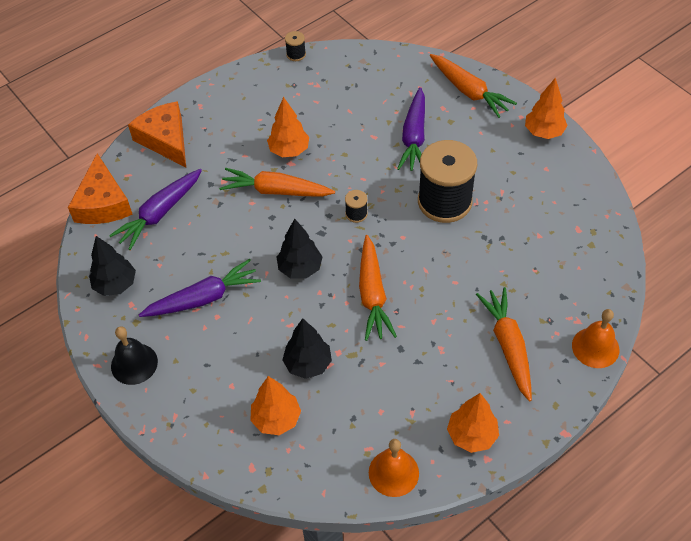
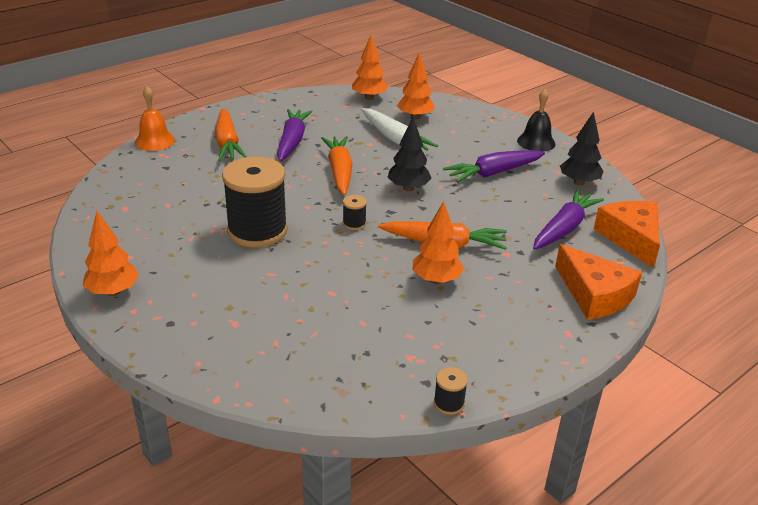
camera: 175 degrees right, 20 degrees down
black tree [282,318,332,379] -> white carrot [361,108,438,150]
orange bell [369,439,419,497] -> none
purple carrot [397,87,425,171] -> purple carrot moved to [277,109,313,161]
orange carrot [430,54,517,118] -> none
orange tree [447,393,499,453] -> orange tree moved to [352,35,388,100]

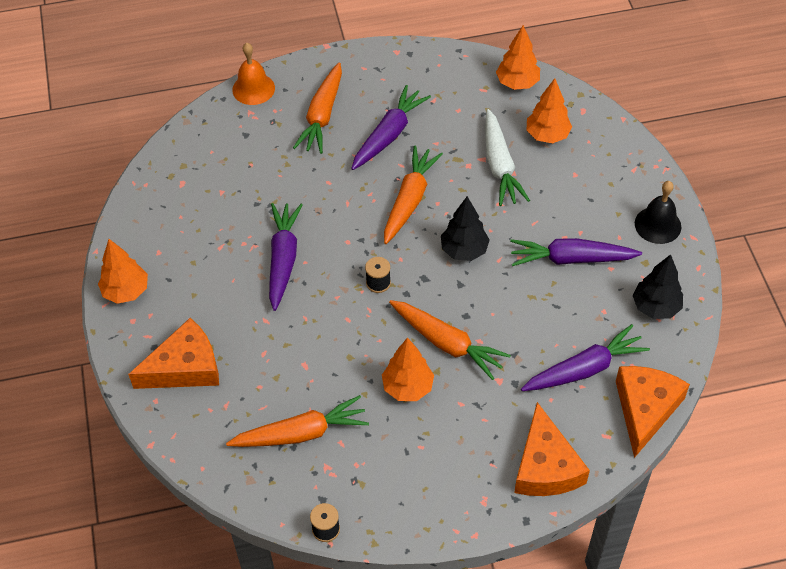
camera: 30 degrees right, 20 degrees up
black spool [222,157,288,248] -> purple carrot [269,203,303,311]
none -> orange cheese [128,318,219,389]
none -> orange carrot [226,395,369,447]

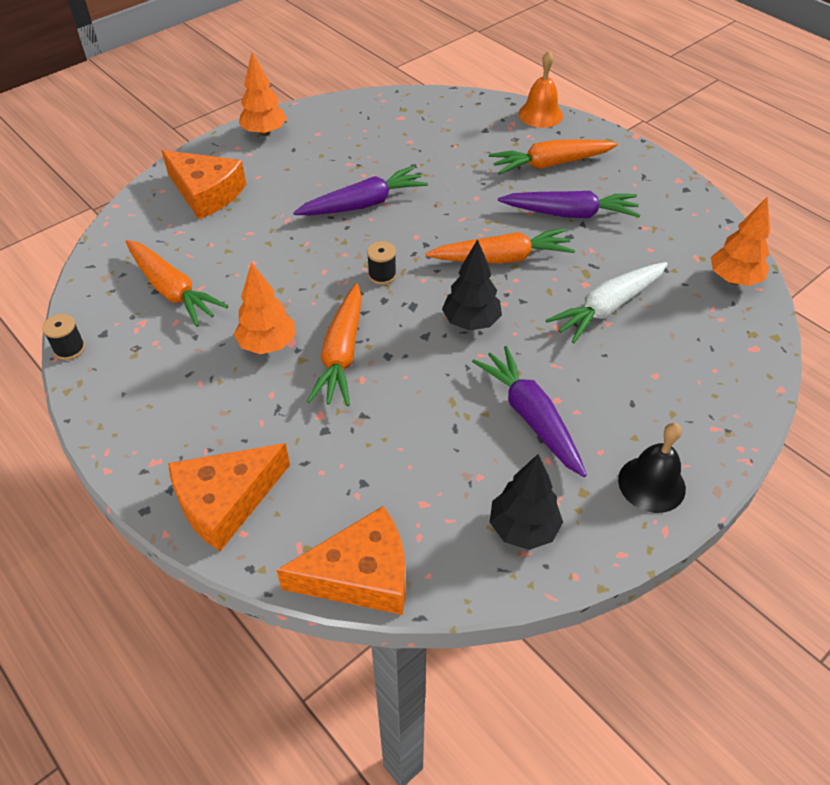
camera: 60 degrees right, 5 degrees down
purple carrot [521,324,650,391] -> none
orange tree [527,78,572,143] -> none

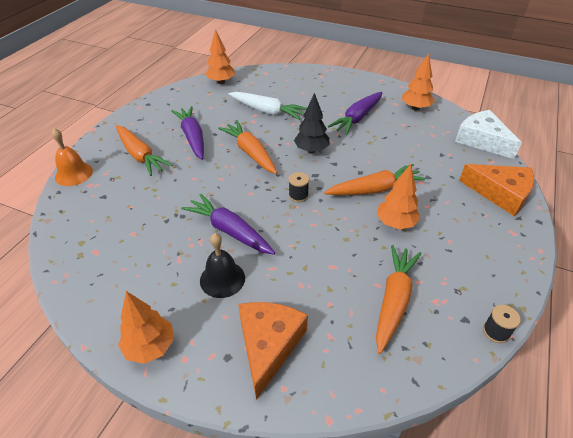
camera: 115 degrees left, 5 degrees down
orange cheese [276,506,406,615] -> white cheese [455,110,522,159]
black tree [490,454,563,550] -> orange tree [402,53,434,110]
black bell [618,423,686,513] -> black bell moved to [200,233,245,298]

